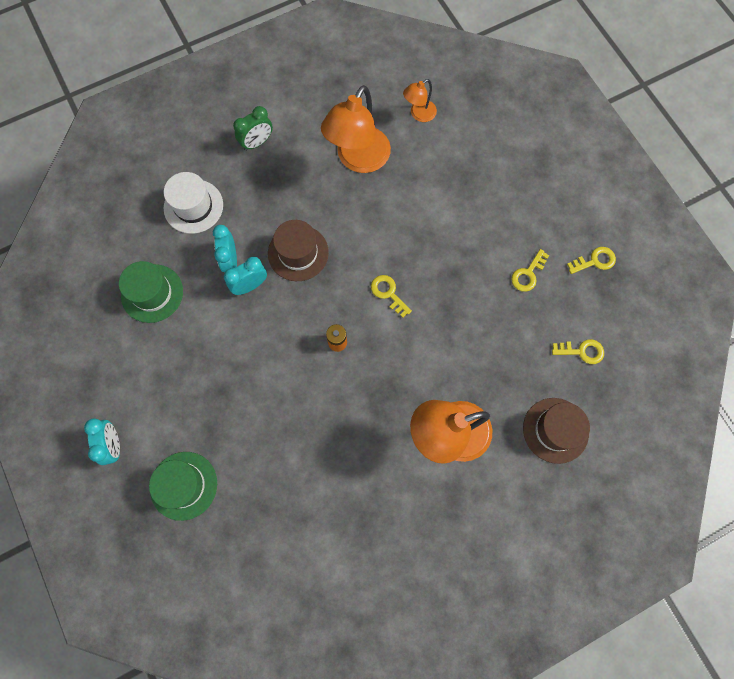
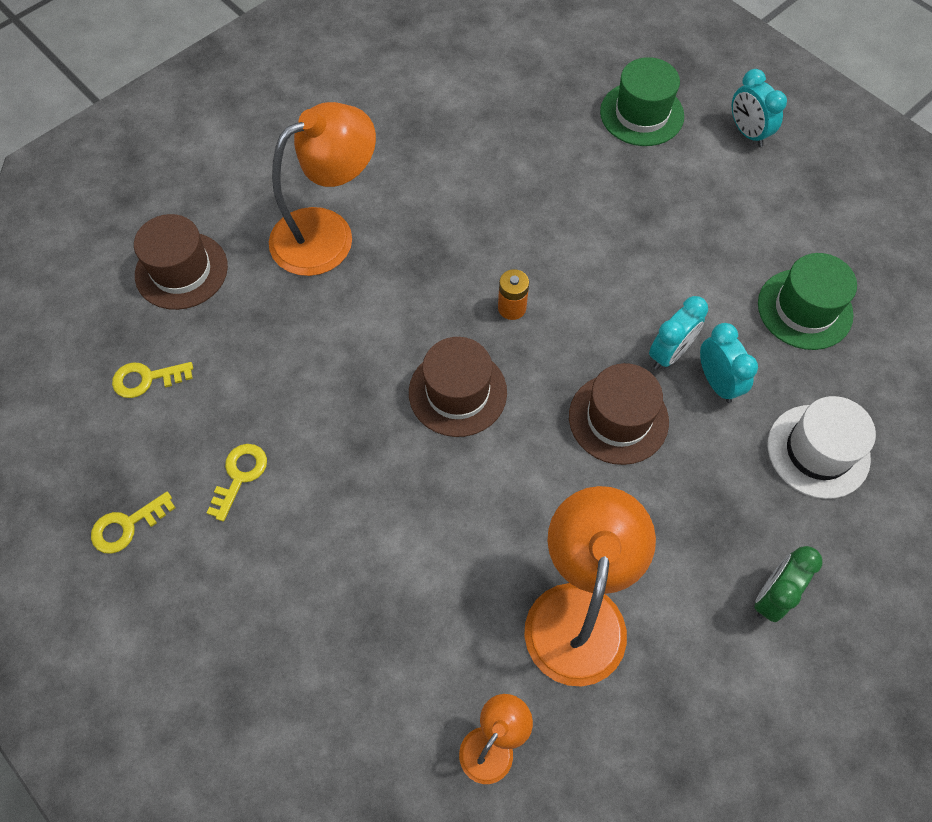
camera: 165 degrees right, 10 degrees down
yellow key [371,275,412,318] -> brown hat [409,337,507,437]

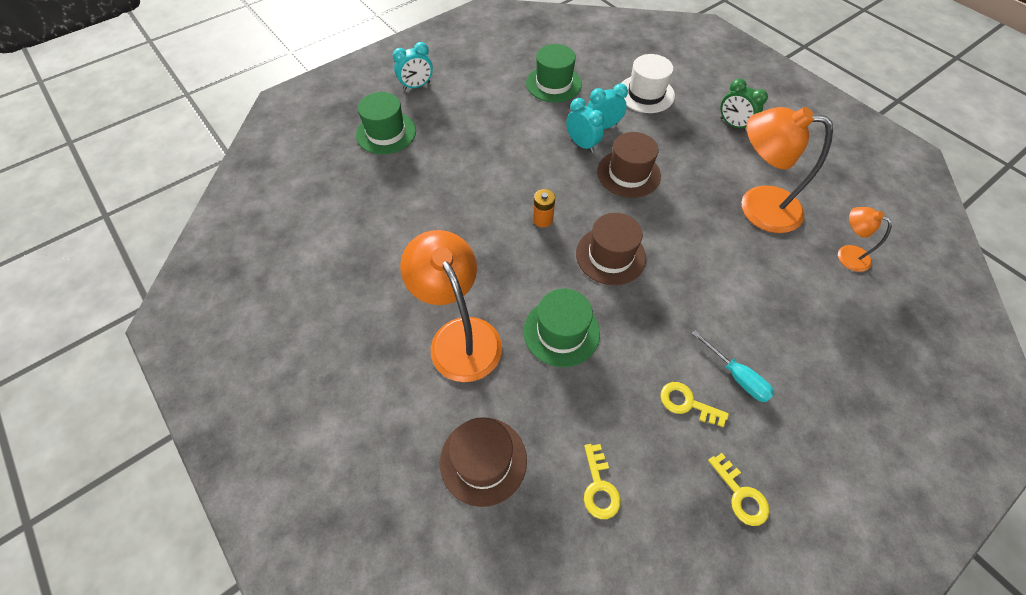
camera: 85 degrees left, 5 degrees down
none -> green hat [523,288,600,367]
none -> turquoise screwdriver [692,330,774,402]

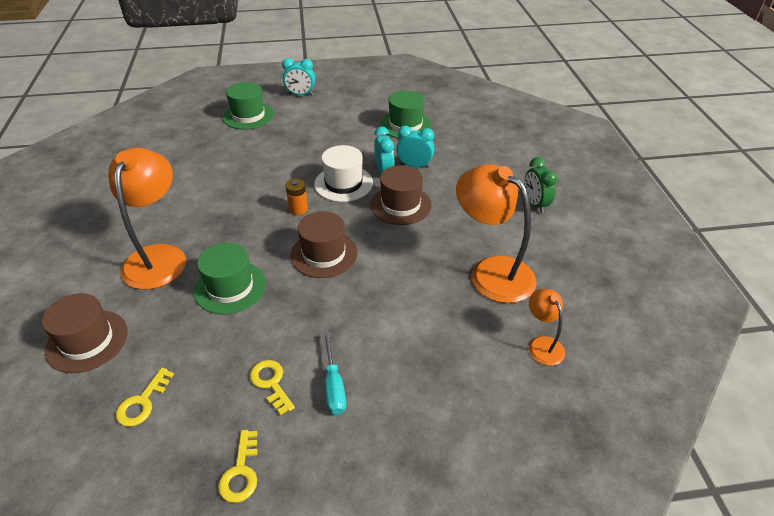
camera: 30 degrees right, 15 degrees down
white hat [621,54,675,113] -> white hat moved to [314,145,373,202]

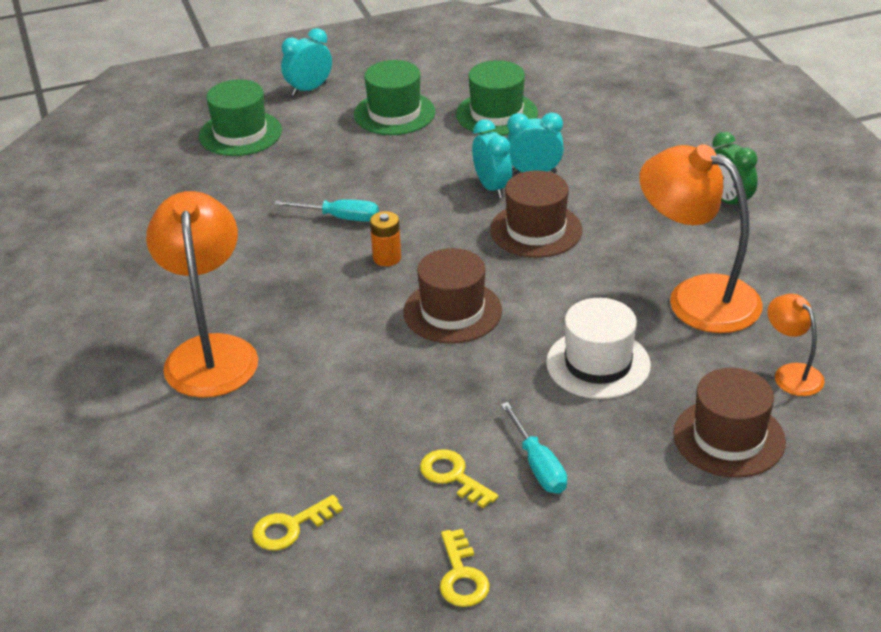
camera: 10 degrees left, 5 degrees down
brown hat [42,293,128,373] -> brown hat moved to [673,368,786,478]
yellow key [116,368,174,427] -> yellow key turned 45 degrees clockwise [252,495,343,550]
green hat [194,243,266,314] -> green hat moved to [354,60,435,135]
turquoise clock [282,58,315,96] -> turquoise clock turned 150 degrees clockwise [281,28,332,96]
white hat [314,145,373,202] -> white hat moved to [546,298,651,399]
none -> turquoise screwdriver [274,199,379,222]

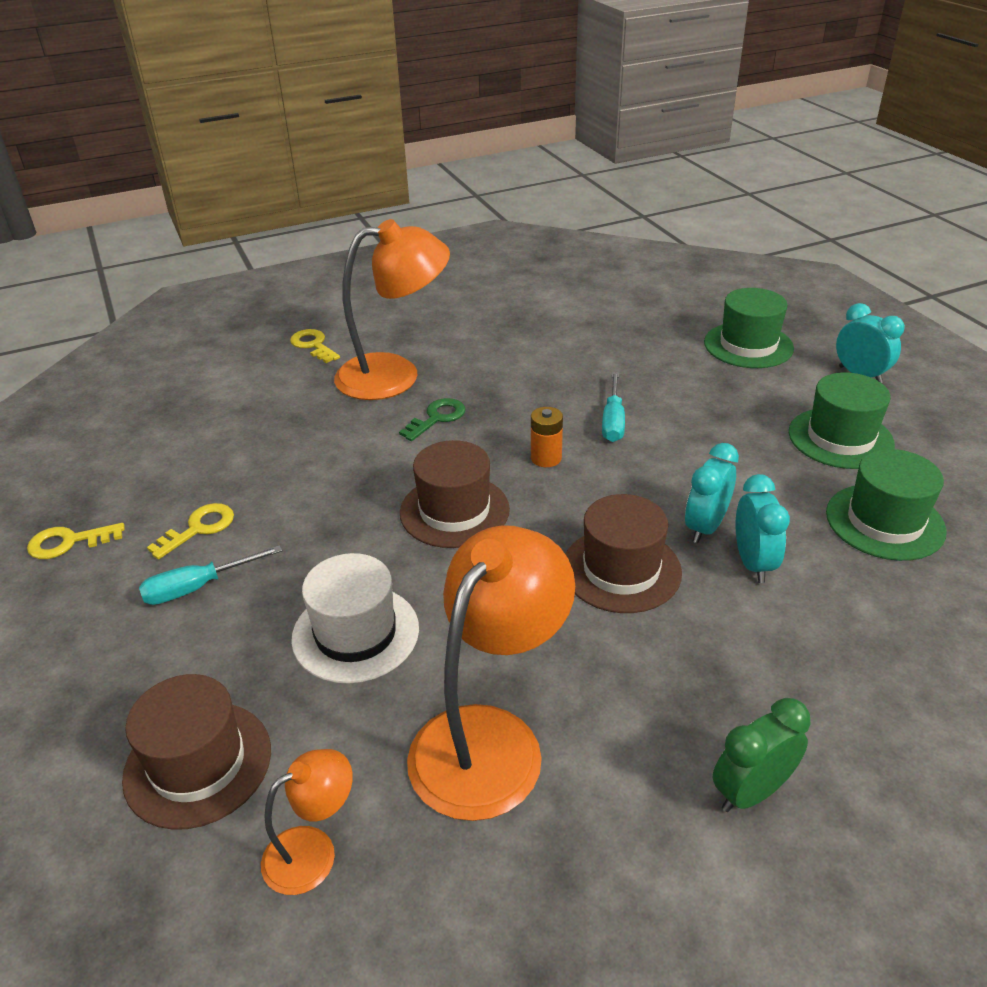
camera: 85 degrees right, 0 degrees up
yellow key [252,495,343,550] -> yellow key moved to [290,329,340,363]
turquoise clock [472,119,512,198] -> turquoise clock turned 150 degrees clockwise [685,443,739,543]
none -> green key [399,398,466,441]

